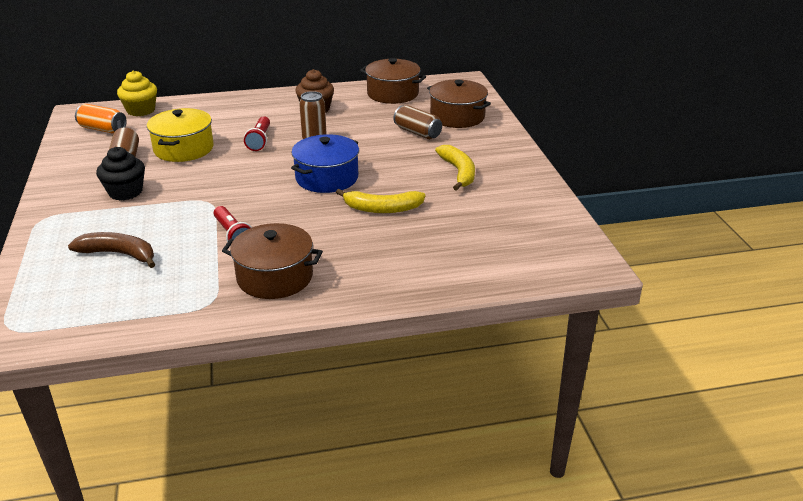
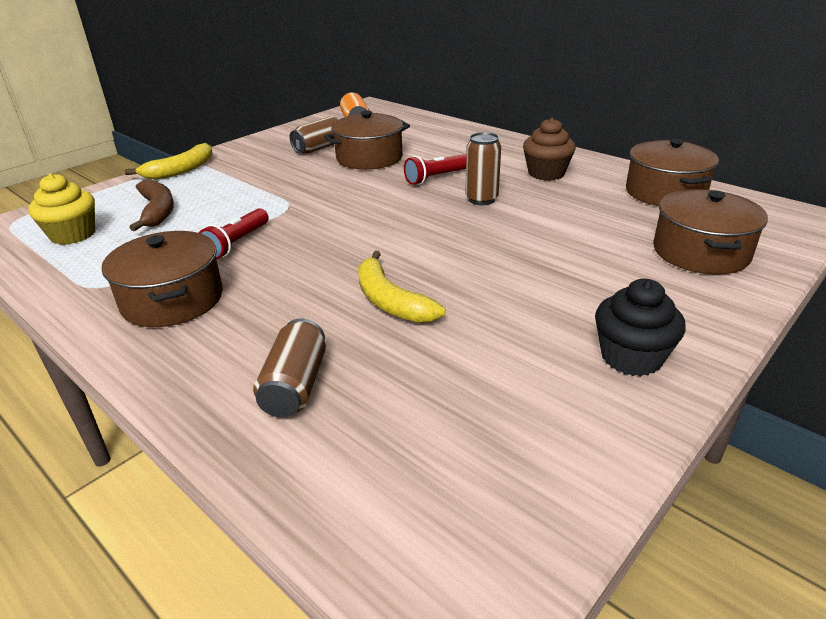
camera: 55 degrees right, 0 degrees up
black cupcake [96,147,145,200] -> black cupcake moved to [595,279,686,376]
yellow cupcake [117,70,157,116] -> yellow cupcake moved to [28,174,95,245]
yellow pot [147,108,214,162] -> brown pot [324,111,410,170]
blue pot [291,134,359,193] -> none
brown can [393,105,442,139] -> brown can moved to [253,319,326,418]
yellow banana [435,145,475,191] -> yellow banana moved to [124,143,213,180]

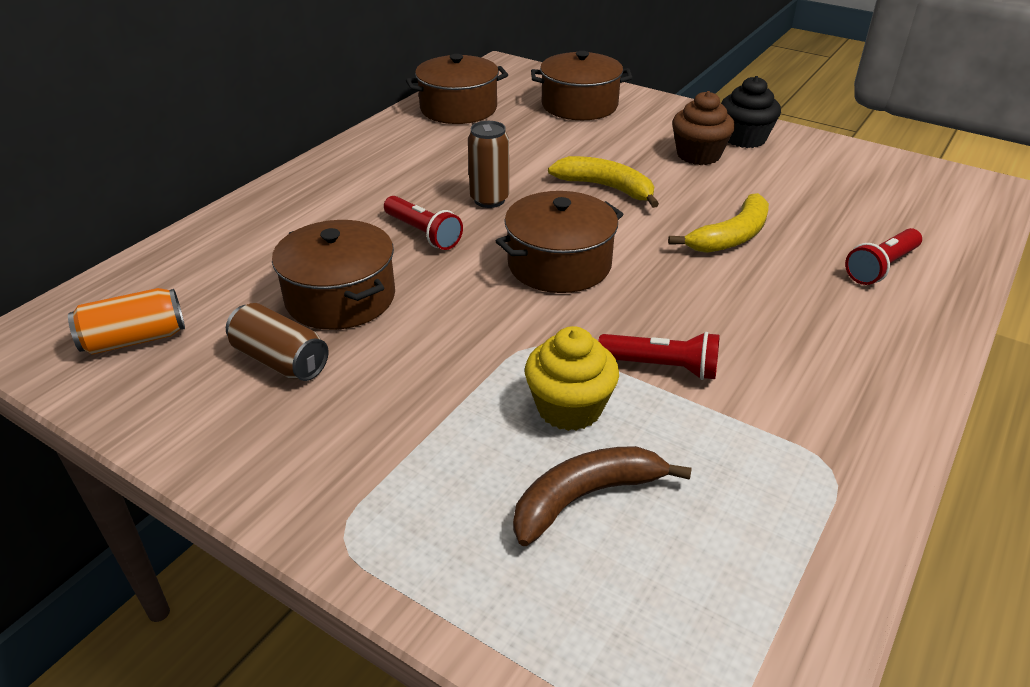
camera: 100 degrees left, 5 degrees up
yellow cupcake [28,174,95,245] -> yellow cupcake moved to [525,326,619,431]
brown pot [102,231,223,327] -> brown pot moved to [496,191,623,293]
yellow banana [124,143,213,180] -> yellow banana moved to [548,156,659,208]
brown can [253,319,326,418] -> red flashlight [845,228,922,285]
brown cupcake [523,118,576,180] -> brown cupcake moved to [672,91,735,165]

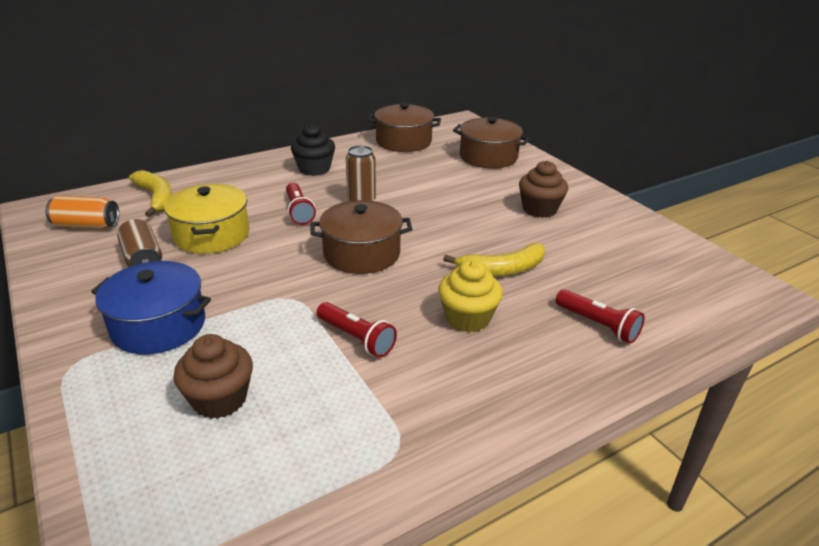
camera: 25 degrees right, 5 degrees down
brown pot [272,220,395,330] -> yellow pot [164,184,249,254]
brown banana [513,446,692,546] -> brown cupcake [173,334,253,419]
yellow cupcake [525,326,619,431] -> yellow cupcake moved to [438,260,503,332]
yellow banana [548,156,659,208] -> yellow banana moved to [129,170,172,217]
black cupcake [721,76,781,148] -> black cupcake moved to [291,123,335,176]
red flashlight [845,228,922,285] -> red flashlight turned 120 degrees counterclockwise [556,289,645,344]
none -> blue pot [91,261,211,354]

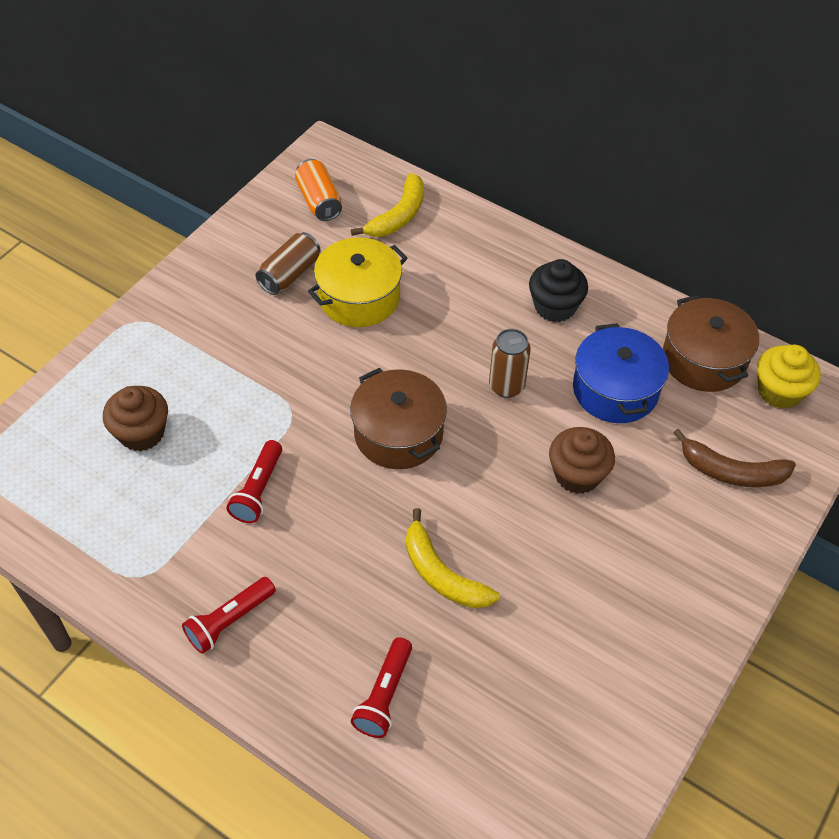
camera: 65 degrees right, 20 degrees up
blue pot [91,261,211,354] -> blue pot moved to [573,323,669,423]
red flashlight [286,182,316,225] -> red flashlight moved to [182,577,276,654]
yellow cupcake [438,260,503,332] -> yellow cupcake moved to [757,345,821,409]
brown pot [453,117,530,169] -> brown banana [673,428,796,487]
brown cupcake [519,161,568,218] -> brown cupcake moved to [549,427,615,494]

